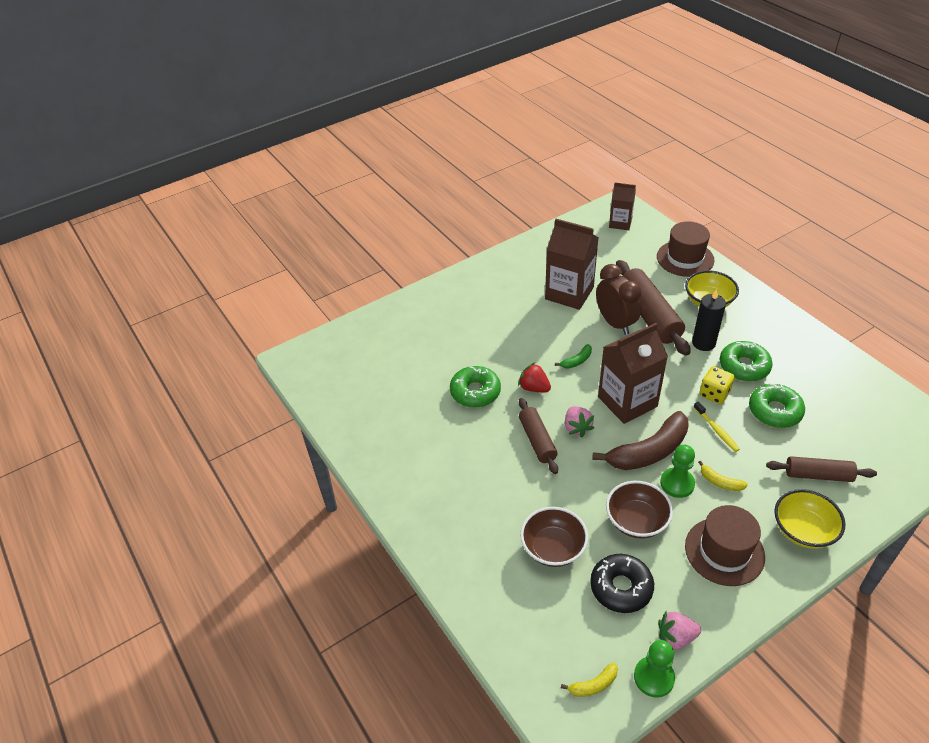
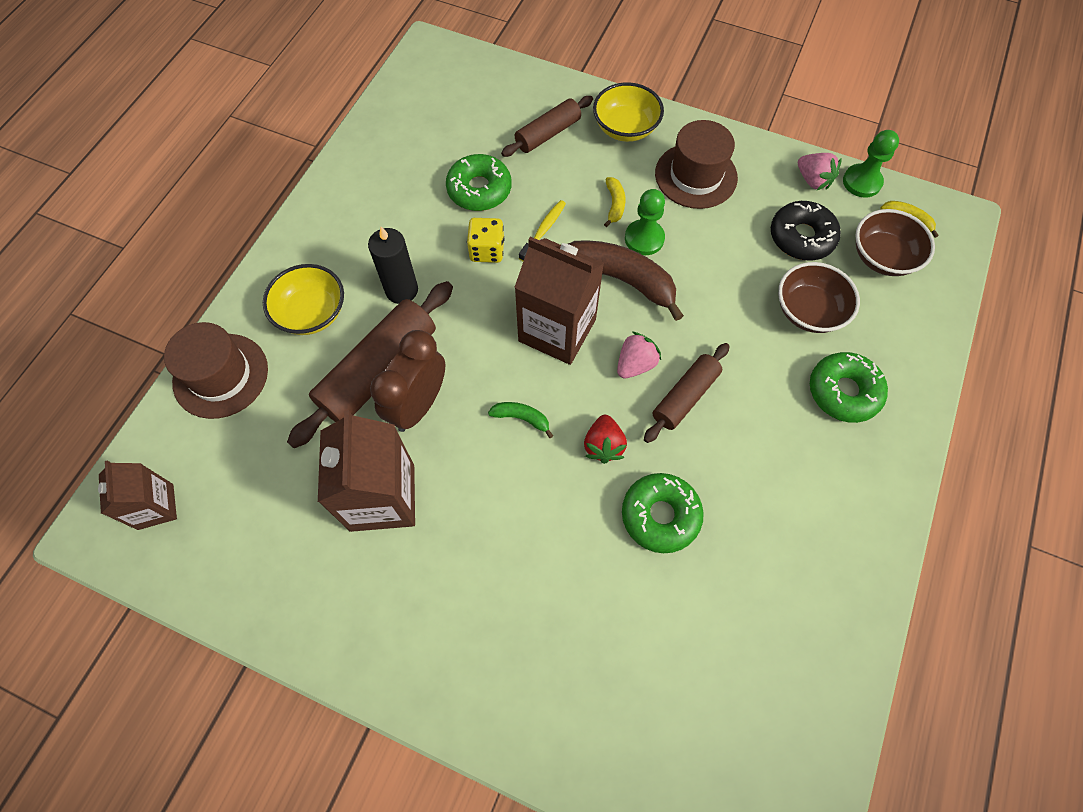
camera: 125 degrees left, 20 degrees up
brown bowl [606,481,673,538] -> brown bowl moved to [855,209,935,276]
green donut [719,341,773,381] -> green donut moved to [810,352,888,423]
brown rolling pin [766,456,877,482] -> brown rolling pin turned 75 degrees clockwise [501,96,593,157]

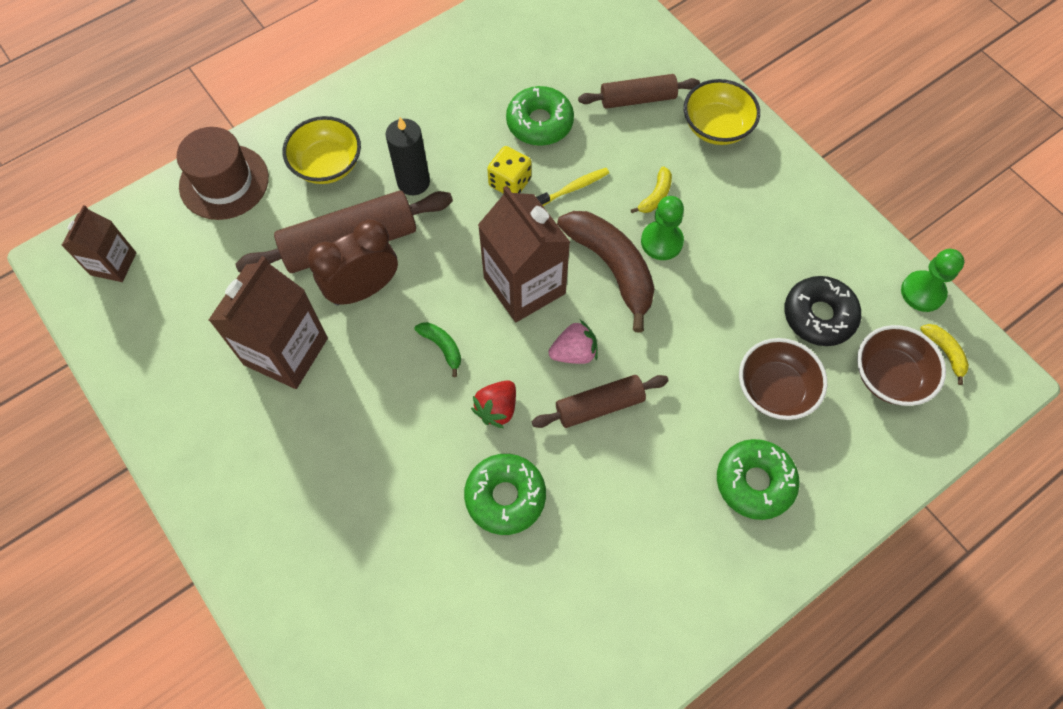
camera: 30 degrees right, 0 degrees up
brown hat [655,120,738,209] -> none
pink strawberry [798,153,842,190] -> none

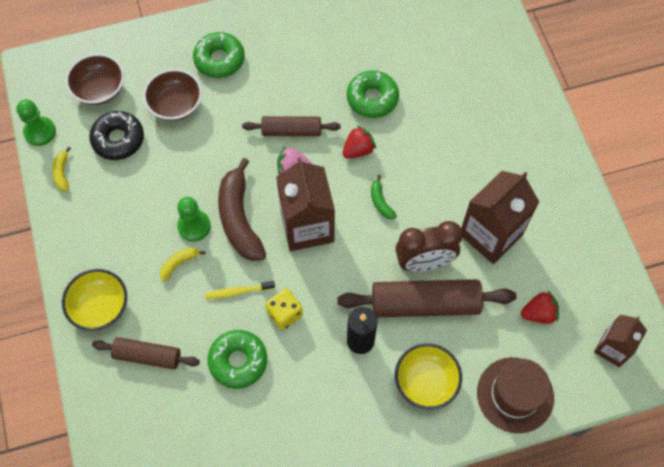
camera: 160 degrees left, 0 degrees up
yellow banana [920,324,969,385] -> yellow banana moved to [52,147,71,191]
none -> red strawberry [521,291,559,324]

